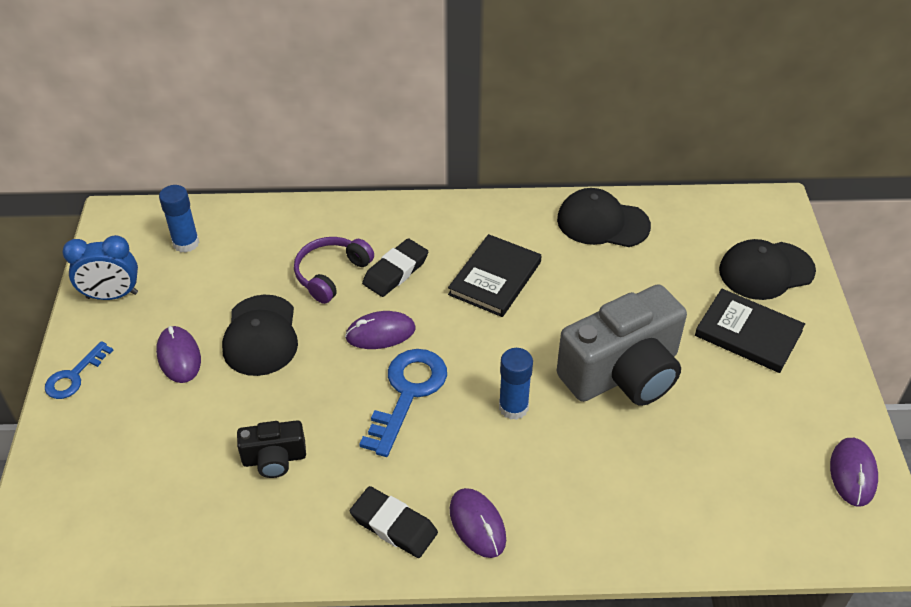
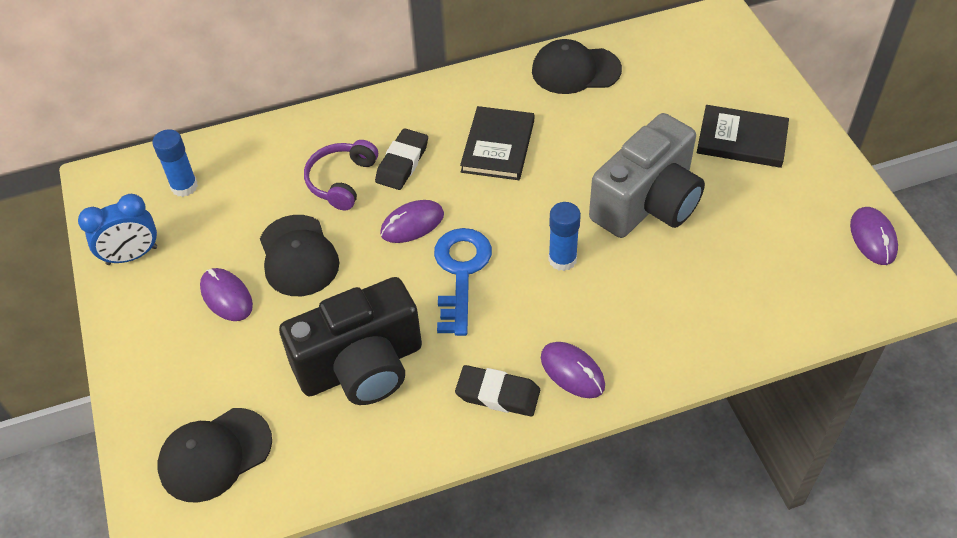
camera: 15 degrees left, 5 degrees up
blue key [45,341,113,399] -> none
black camera [237,420,306,478] -> black camera [279,277,422,405], size x2.06
black cap [719,239,816,300] -> black cap moved to [157,408,272,503]

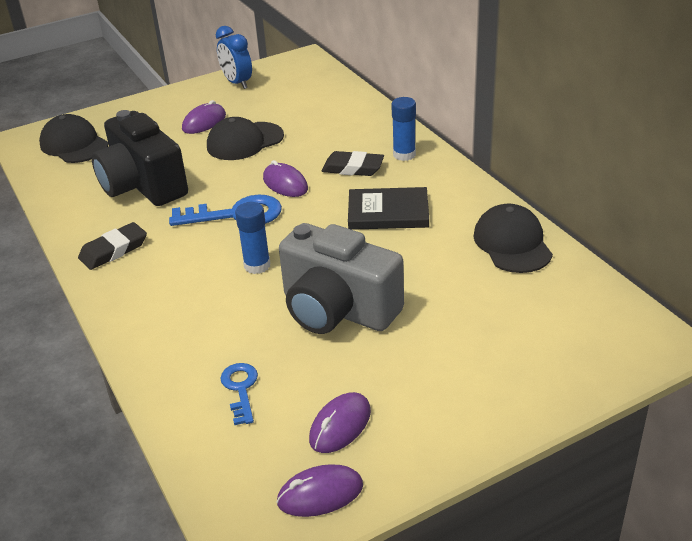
camera: 80 degrees right, 15 degrees down
blue glue stick [152,129,198,197] -> blue glue stick moved to [391,97,416,161]
purple headphones [304,140,378,211] -> none
black eraser [455,365,540,416] -> black eraser turned 45 degrees clockwise [78,222,147,270]
purple mouse [541,342,605,398] -> purple mouse moved to [309,392,371,453]
black book [697,105,789,168] -> none
none -> blue key [220,363,258,425]

